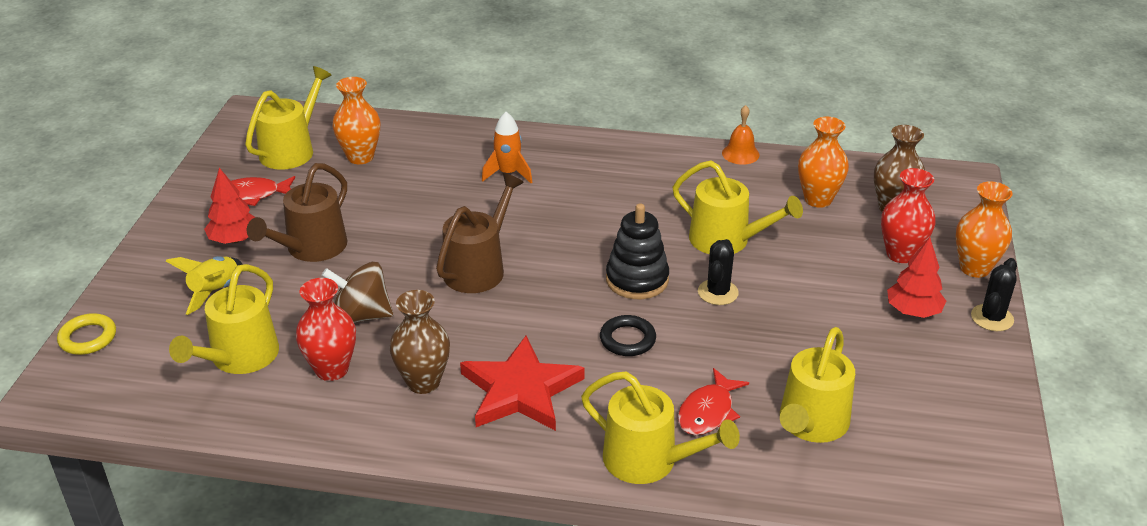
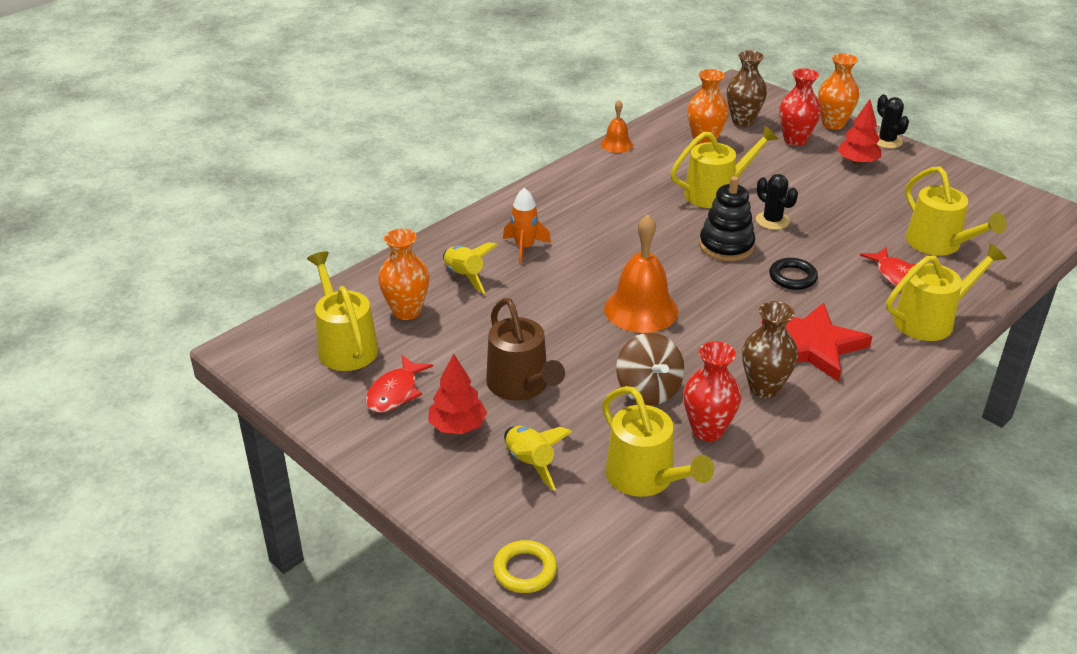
camera: 55 degrees left, 0 degrees up
brown spinning top [322,262,393,323] -> brown spinning top turned 60 degrees counterclockwise [616,333,685,405]
brown watering can [436,173,524,293] -> orange bell [604,214,679,333]
none -> yellow rocket [443,242,498,294]

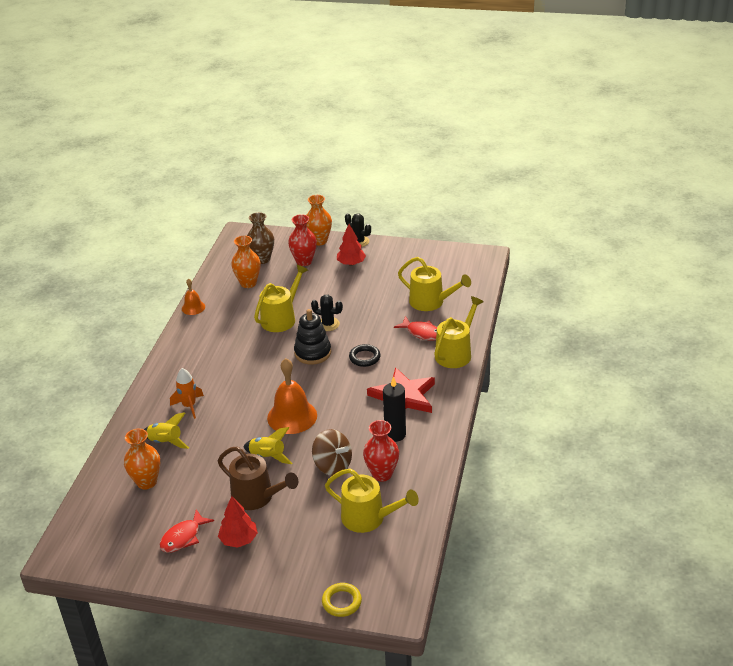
camera: 30 degrees left, 0 degrees up
yellow watering can [307,251,378,371] -> none
red fish [366,355,433,413] -> red fish turned 45 degrees clockwise [160,509,214,553]
yellow rocket [504,426,572,491] -> yellow rocket moved to [244,427,292,464]
brown vase [742,301,798,398] -> black candle [383,377,406,442]

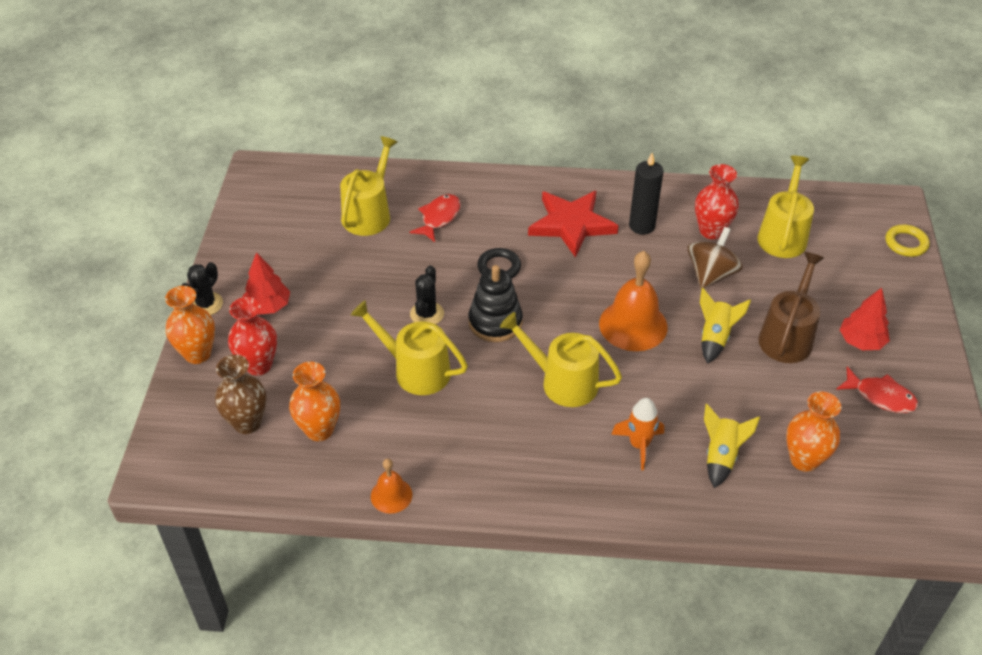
camera: 100 degrees left, 10 degrees up
yellow watering can [434,296,483,368] -> yellow watering can moved to [500,312,622,407]

